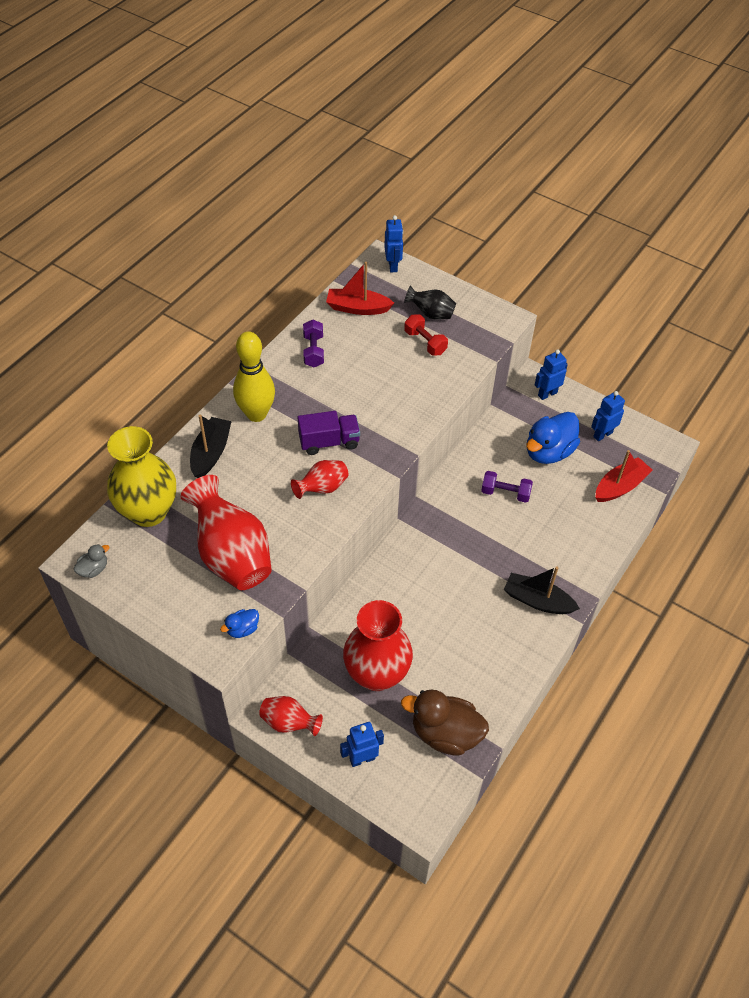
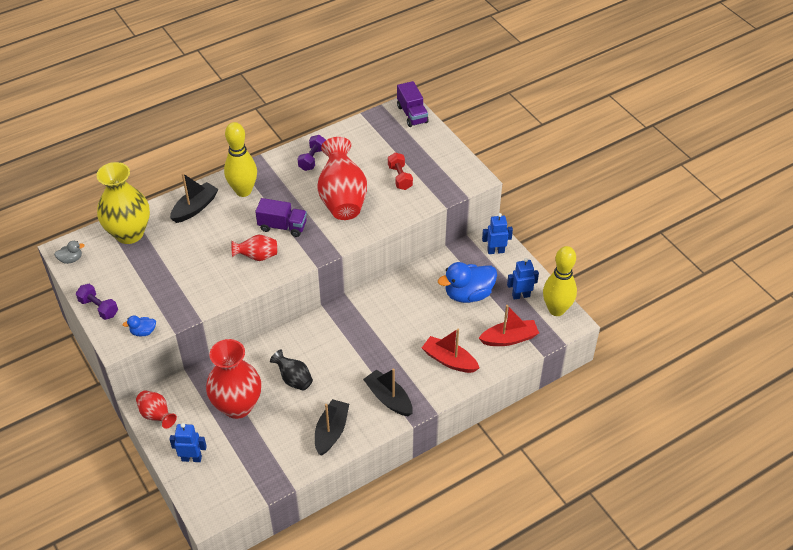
camera: 25 degrees right, 5 degrees down
red vase [181,475,272,590] -> red vase moved to [317,137,367,220]
red boat [326,262,394,315] -> red boat moved to [422,329,479,373]
blue robot [384,215,403,272] -> purple truck [397,81,429,127]
brown duck [401,689,489,756] -> none
black vase [404,285,456,319] -> black vase moved to [270,349,313,391]
purple dumbbell [481,471,533,503] -> purple dumbbell moved to [76,284,118,320]
none -> black boat [315,399,349,456]
none -> yellow bowling pin [543,246,577,316]

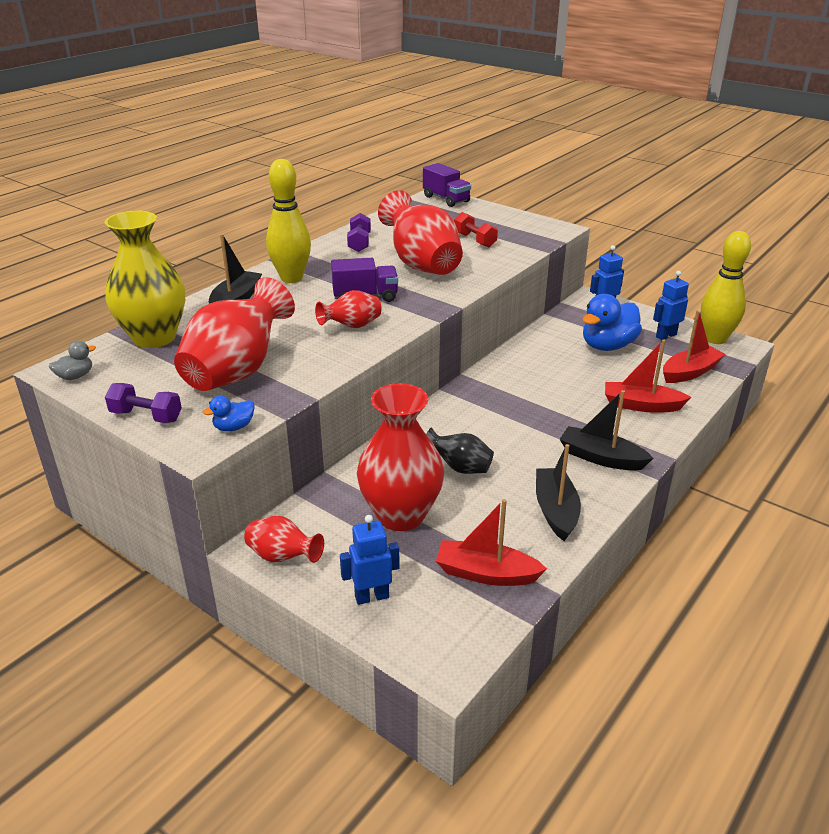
camera: 20 degrees left, 15 degrees down
none -> red vase [174,277,295,391]
none -> red boat [436,499,547,586]

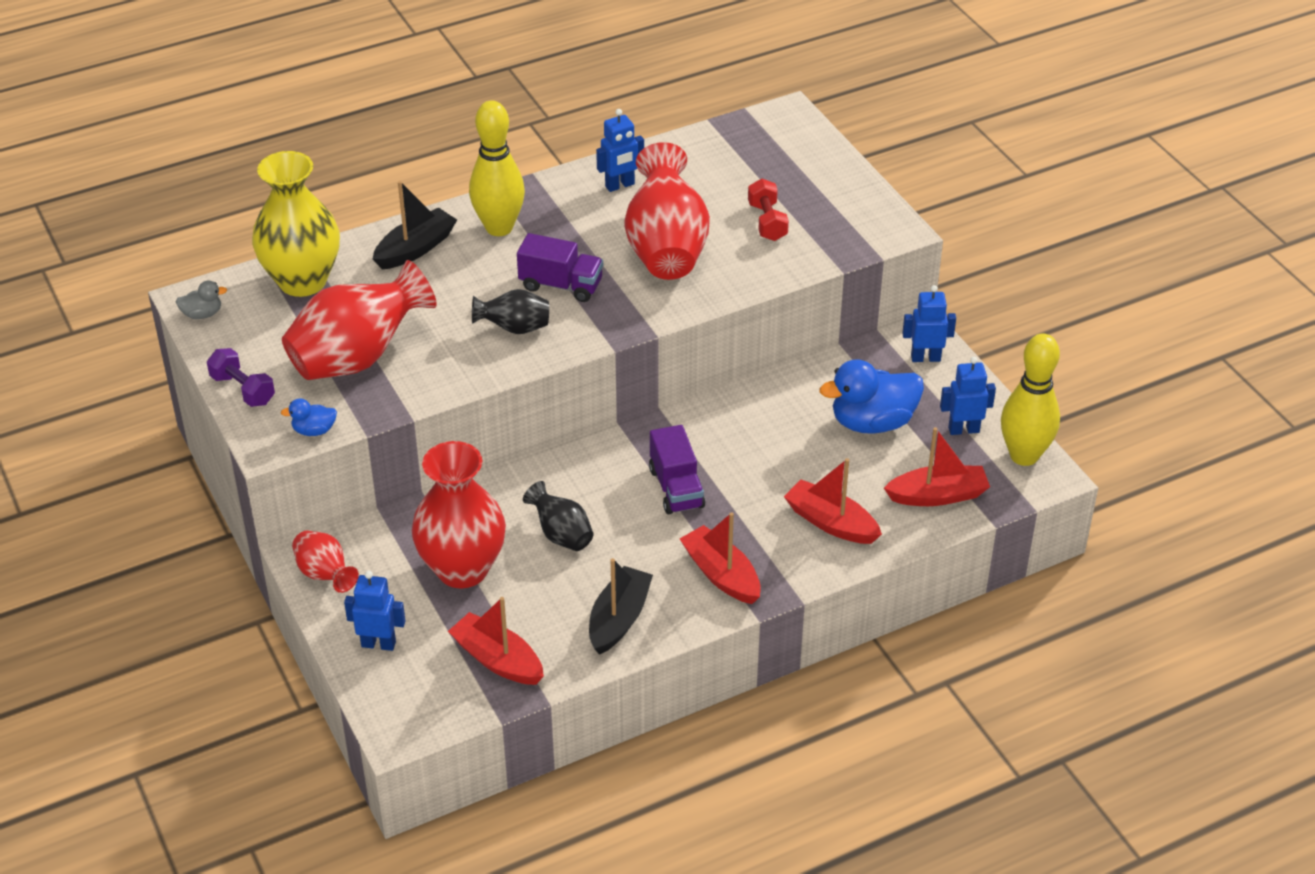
camera: 25 degrees right, 10 degrees up
red vase [315,290,382,328] -> black vase [472,289,549,334]
purple dumbbell [347,213,371,252] -> blue robot [596,109,644,192]
purple truck [423,163,471,207] -> purple truck moved to [649,425,705,514]
black boat [560,390,653,471] -> red boat [680,512,761,604]

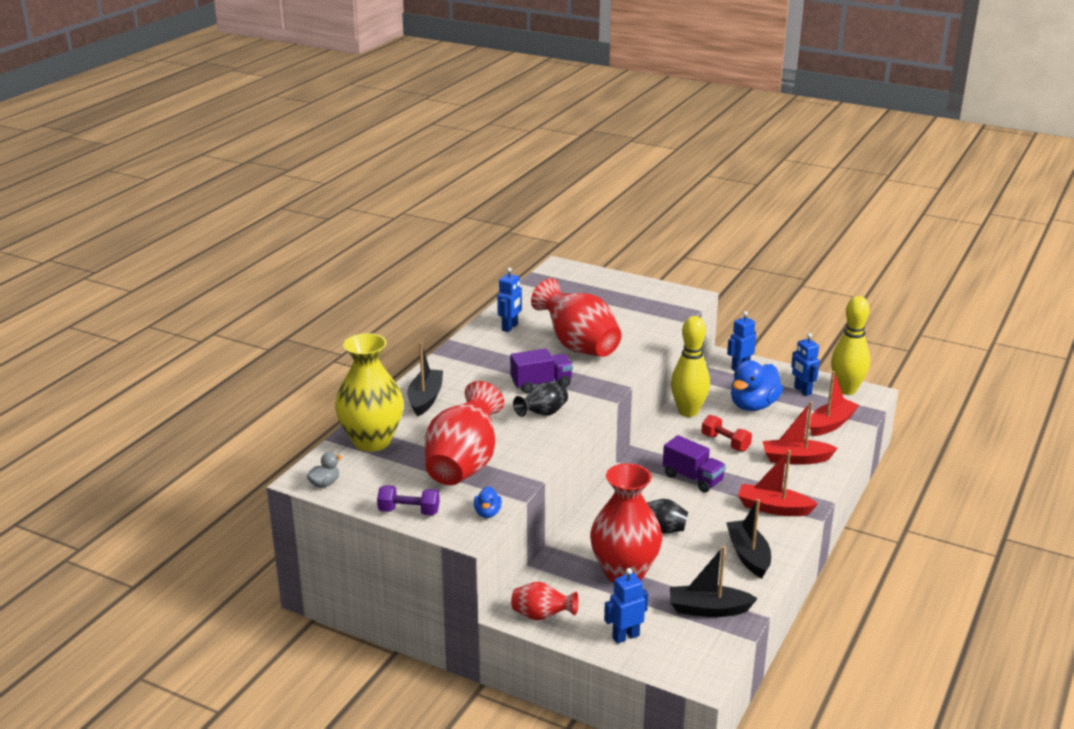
camera: 35 degrees left, 15 degrees down
blue duck [281,399,337,436] -> blue duck turned 45 degrees counterclockwise [474,486,502,518]
red boat [448,597,544,685] -> black boat [670,546,758,617]
yellow bowling pin [469,100,525,236] -> yellow bowling pin moved to [671,316,710,417]
red dumbbell [748,179,789,241] -> red dumbbell moved to [701,415,752,452]
blue robot [940,357,996,435] -> blue robot turned 75 degrees counterclockwise [791,333,820,396]

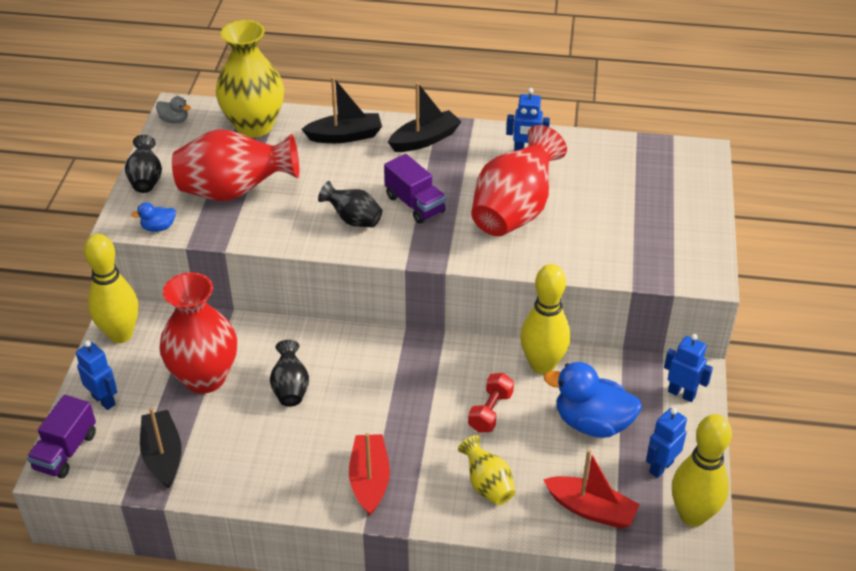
camera: 70 degrees right, 15 degrees up
purple dumbbell [377,485,440,516] -> black vase [125,135,162,193]
red vase [511,582,578,620] -> yellow bowling pin [84,234,139,343]
purple truck [663,435,726,493] -> purple truck moved to [27,395,96,478]
black boat [726,499,771,578] -> black boat moved to [388,82,462,152]
red boat [763,401,838,465] -> yellow vase [458,435,515,505]

